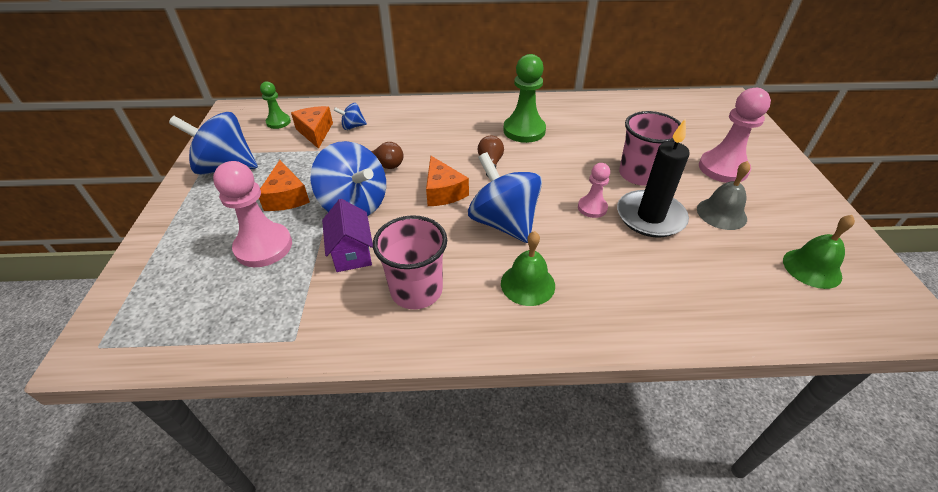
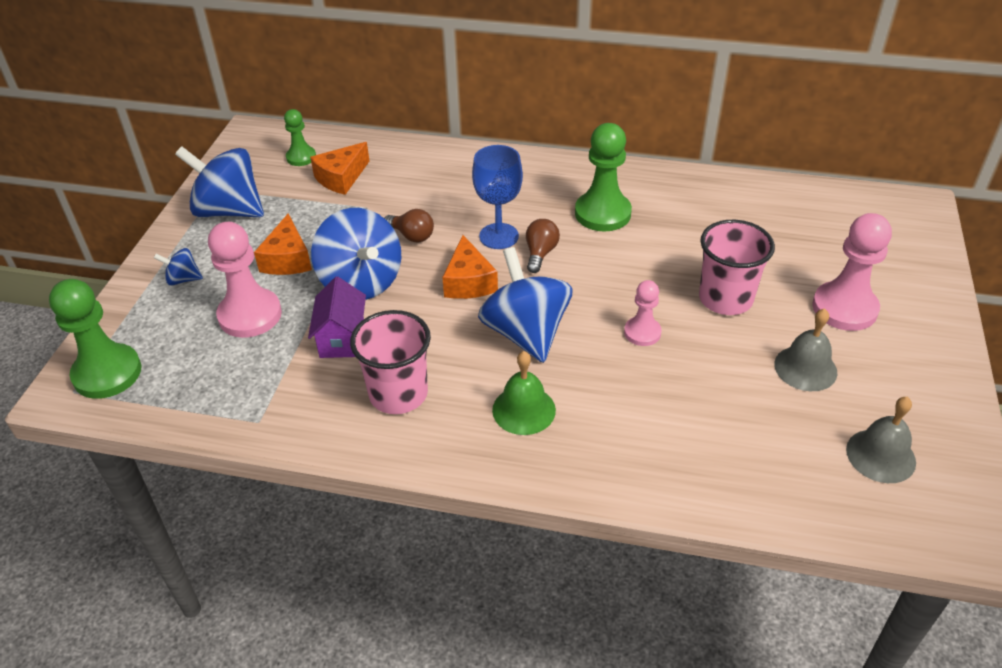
camera: 15 degrees right, 0 degrees up
orange cheese [291,106,333,149] -> orange cheese turned 135 degrees counterclockwise [310,142,369,195]
blue spinning top [334,103,367,130] -> blue spinning top moved to [154,248,203,286]
black candle [617,118,690,238] -> none
green bell [783,215,855,289] -> grey bell [846,397,916,483]
none -> green pawn [49,279,141,399]
none -> blue goblet [472,145,523,249]

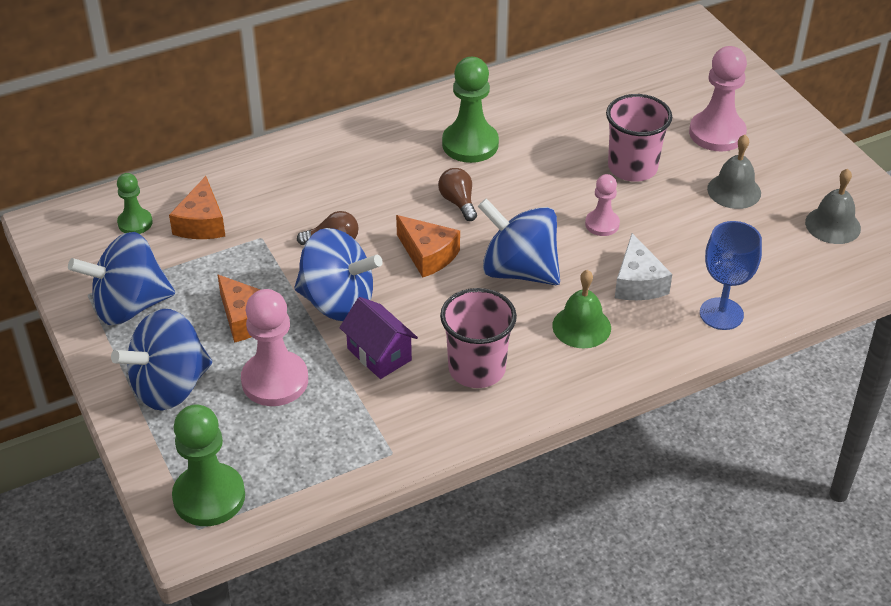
camera: 40 degrees left, 0 degrees up
blue spinning top [154,248,203,286] -> blue spinning top [111,309,212,411], size x2.17
blue goblet [472,145,523,249] -> blue goblet moved to [700,221,762,330]
none -> white cheese [615,233,672,300]

